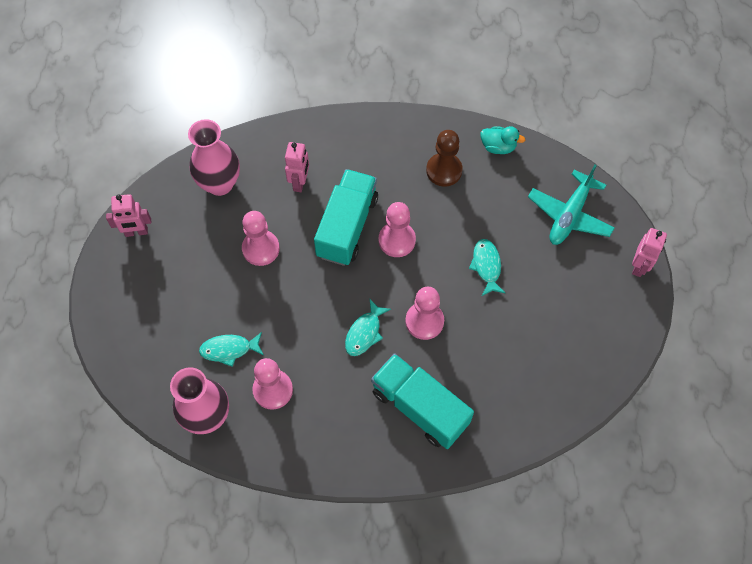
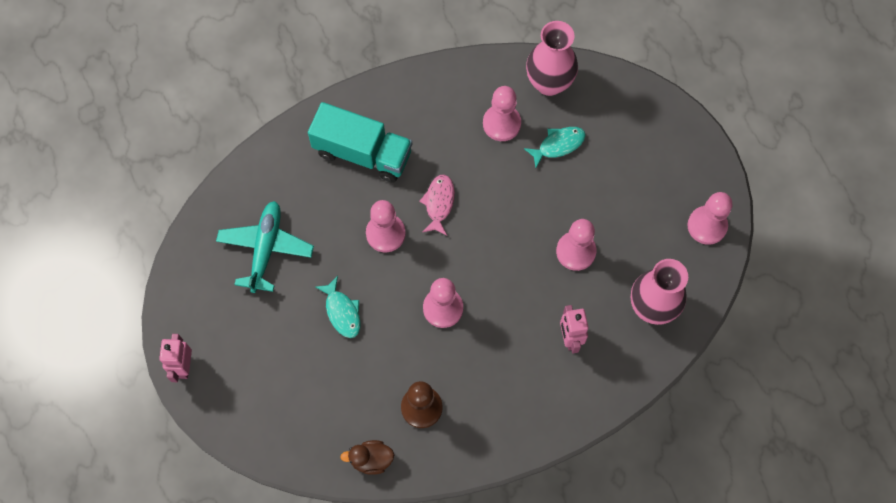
camera: 160 degrees right, 5 degrees up
pink robot [106,194,151,237] -> pink pawn [687,192,732,245]
turquoise truck [314,169,378,266] -> none
turquoise fish [345,299,391,356] -> pink fish [419,174,455,235]
turquoise duck [481,126,525,154] -> brown duck [340,440,394,475]
turquoise plane [528,165,615,245] -> turquoise plane moved to [216,201,314,293]

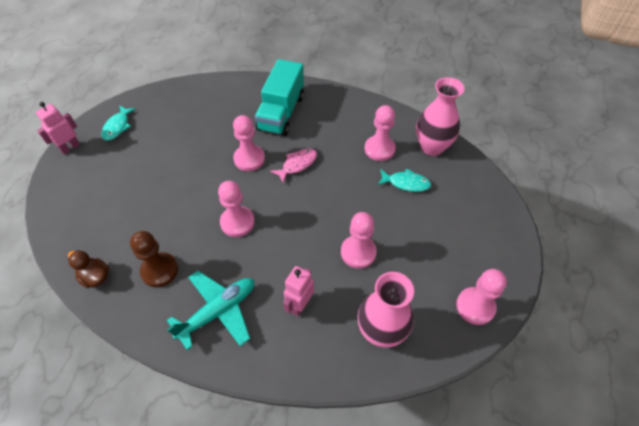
camera: 40 degrees right, 15 degrees down
turquoise plane [216,201,314,293] -> turquoise plane moved to [167,271,254,350]
turquoise truck [308,102,412,183] -> turquoise truck turned 45 degrees clockwise [255,59,304,136]
turquoise fish [315,276,361,338] -> turquoise fish moved to [102,105,136,140]

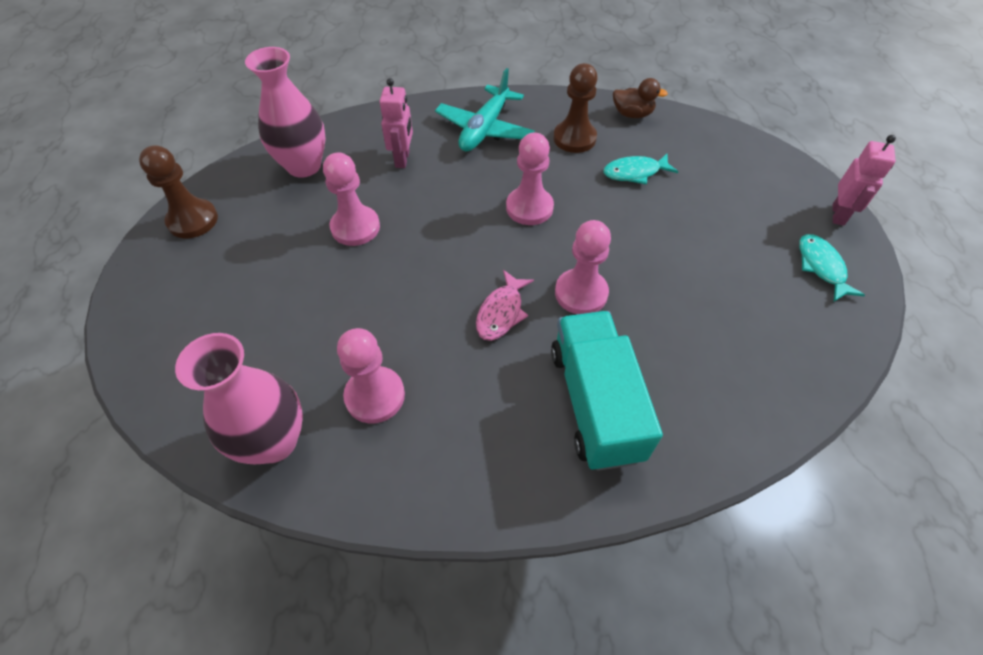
camera: 155 degrees right, 0 degrees up
turquoise fish [378,169,431,192] -> turquoise fish moved to [603,154,678,185]
pink pawn [456,269,507,325] -> brown pawn [139,145,218,238]

